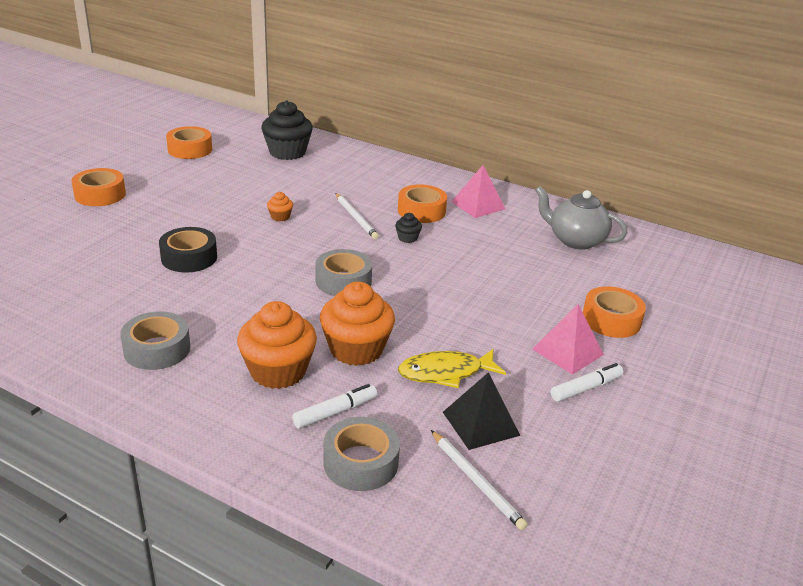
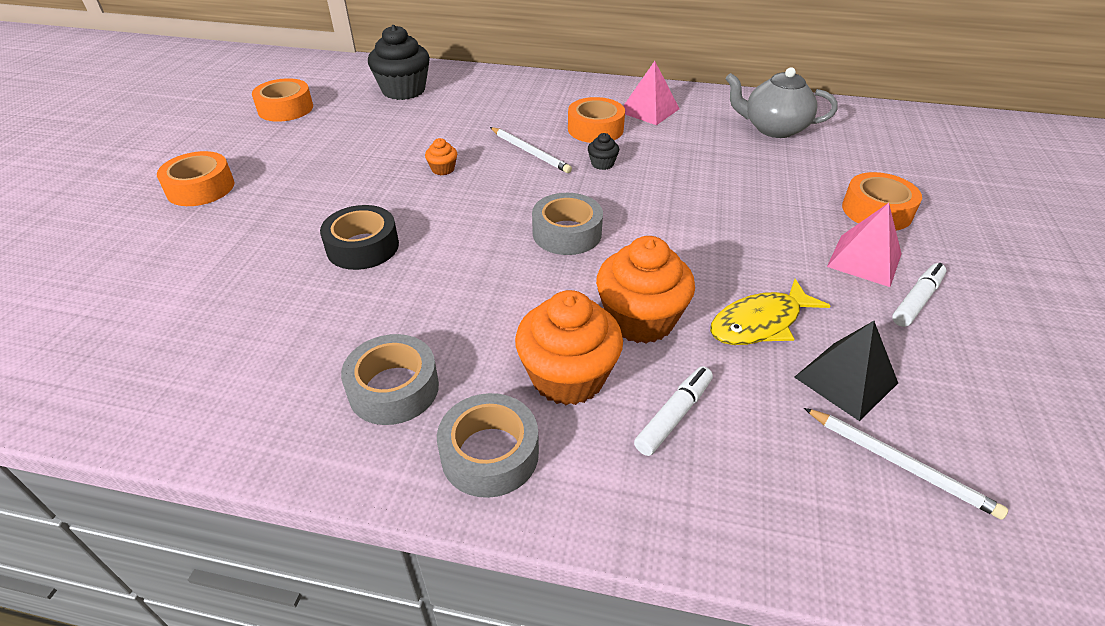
camera: 15 degrees left, 10 degrees up
grey tape [323,417,400,491] -> grey tape moved to [437,393,539,498]

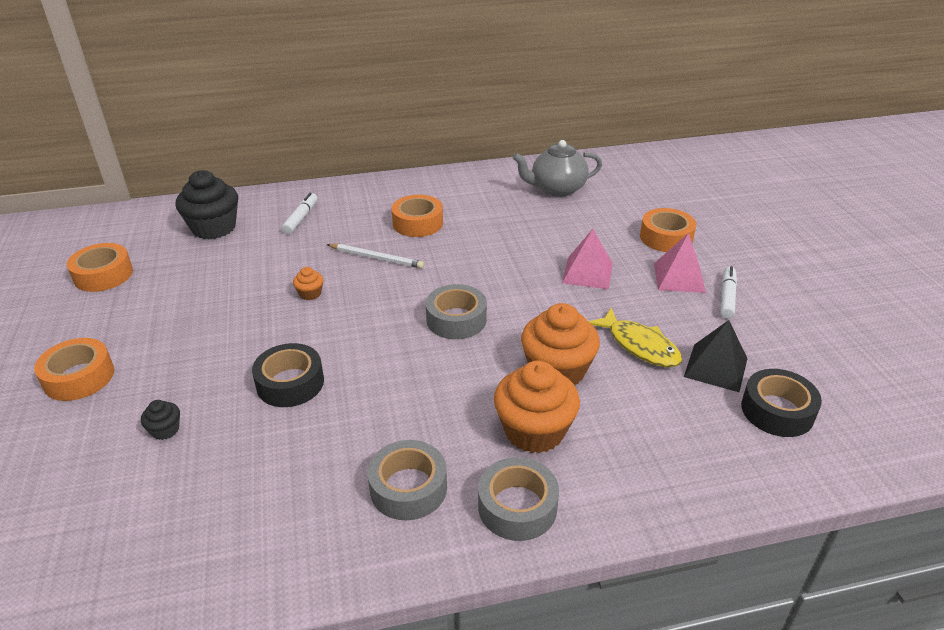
camera: 25 degrees left, 5 degrees down
black cupcake [588,133,619,170] -> black cupcake moved to [141,400,180,440]
pink pyramid [623,61,680,125] -> pink pyramid moved to [562,229,613,289]
white marker [634,366,713,456] -> white marker moved to [282,193,317,234]
yellow fish [710,279,830,345] -> yellow fish turned 75 degrees counterclockwise [588,308,682,367]
white pencil [804,408,1008,520] -> black tape [741,369,822,437]

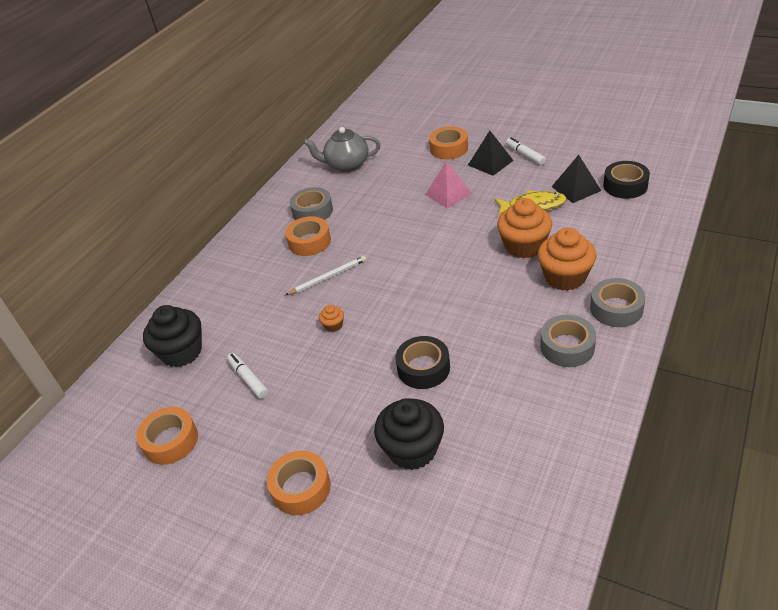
camera: 45 degrees left, 5 degrees up
black cupcake [141,400,180,440] -> black cupcake [374,398,444,470], size x2.24
white marker [282,193,317,234] -> white marker moved to [227,353,268,399]
grey tape [426,284,487,339] -> grey tape moved to [290,187,333,220]
grey teapot [513,140,602,197] -> grey teapot turned 60 degrees clockwise [303,127,380,172]
pink pyramid [654,233,706,293] -> black pyramid [468,131,514,176]

